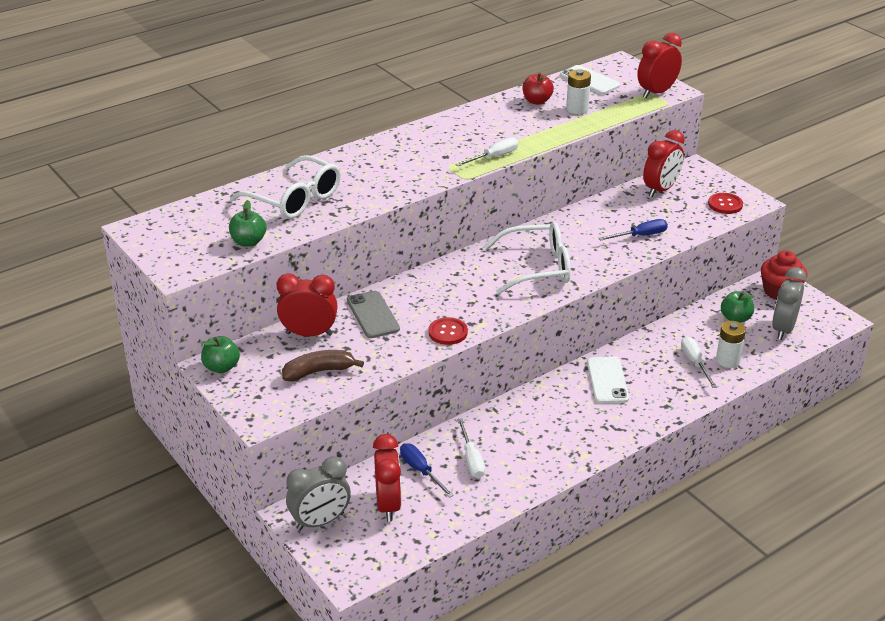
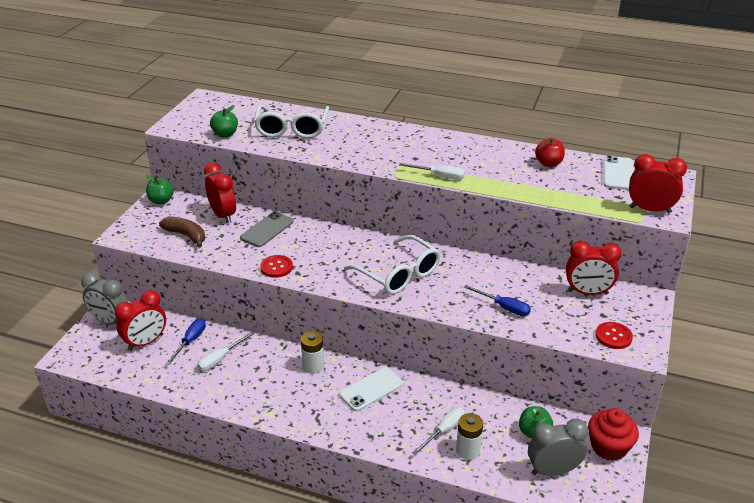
camera: 55 degrees right, 0 degrees up
white battery [566,69,591,114] -> white battery moved to [301,331,324,374]

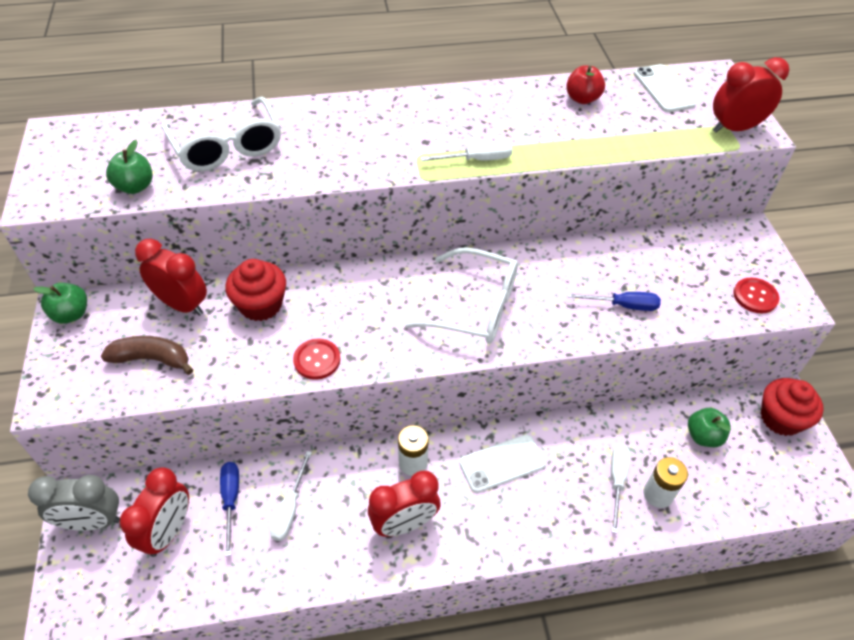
camera: 30 degrees left, 15 degrees up
grey phone [240,211,294,247] -> red cupcake [225,259,286,321]
white phone [339,367,403,411] -> white phone turned 45 degrees clockwise [459,435,545,493]
grey clock [528,418,588,476] -> none
red clock [566,241,622,295] -> red clock moved to [368,471,441,537]

